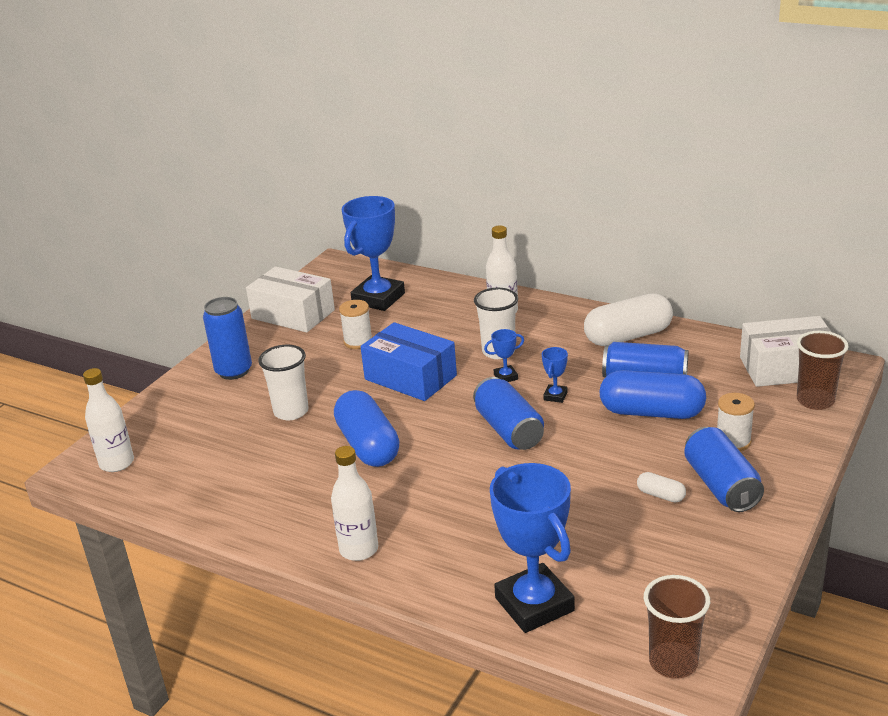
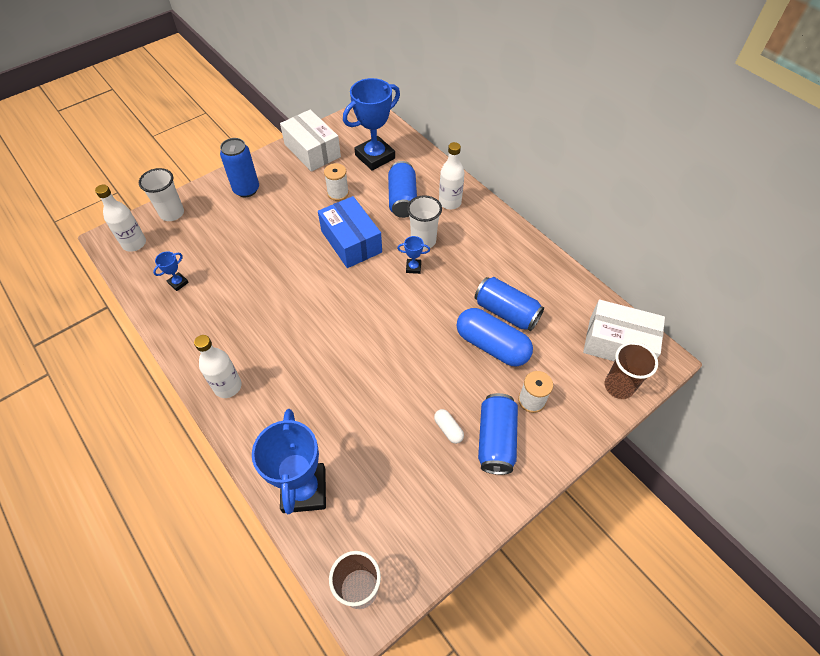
camera: 20 degrees right, 25 degrees up
white cup [258,345,309,420] -> white cup moved to [139,168,184,221]
blue capsule [334,390,399,467] -> none
blue can [473,377,544,450] -> blue can moved to [388,161,417,218]
blue trophy [542,347,568,403] -> blue trophy moved to [153,251,189,291]
white capsule [584,293,673,346] -> none

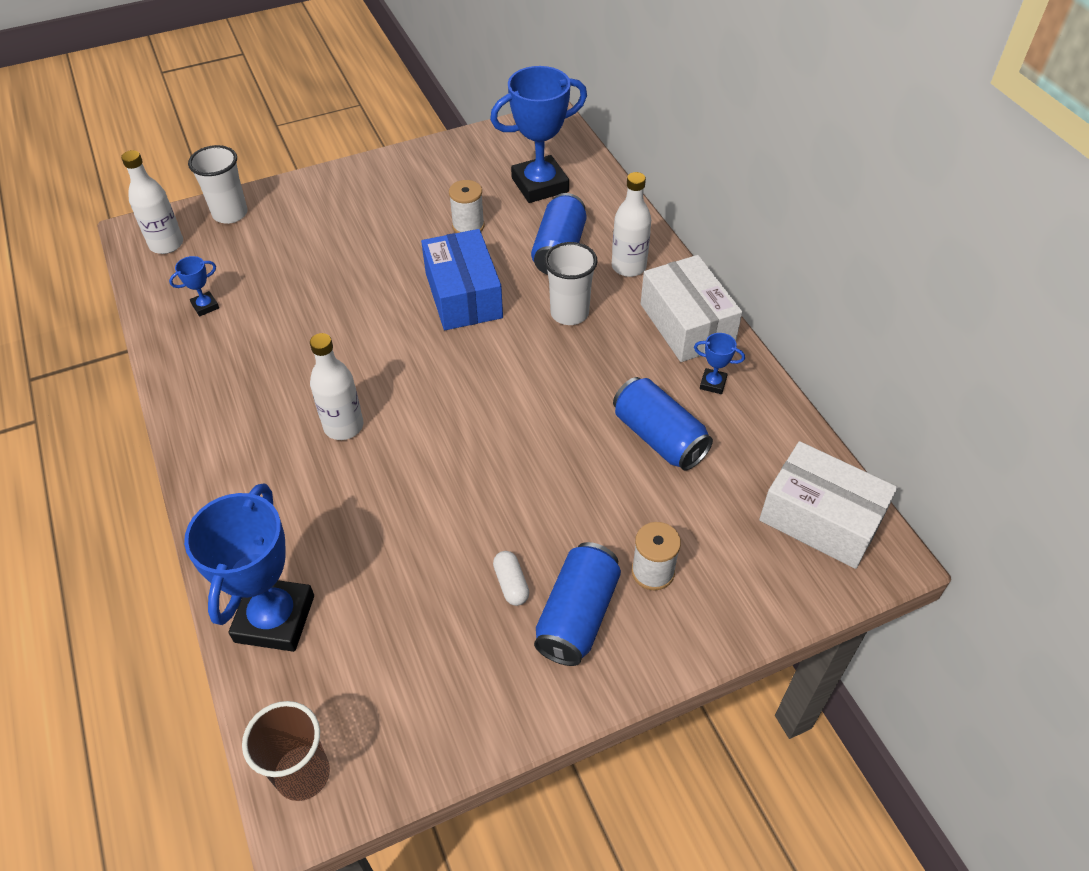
camera: 15 degrees right, 5 degrees down
white bottle [194,335,242,398] -> white bottle moved to [310,333,363,440]
blue can [220,138,259,197] -> none
white box [280,110,341,172] -> white box moved to [641,255,742,362]
blue trophy [397,236,430,274] -> blue trophy moved to [694,333,745,394]
blue capsule [457,308,533,367] -> none
brown cup [605,342,658,399] -> none

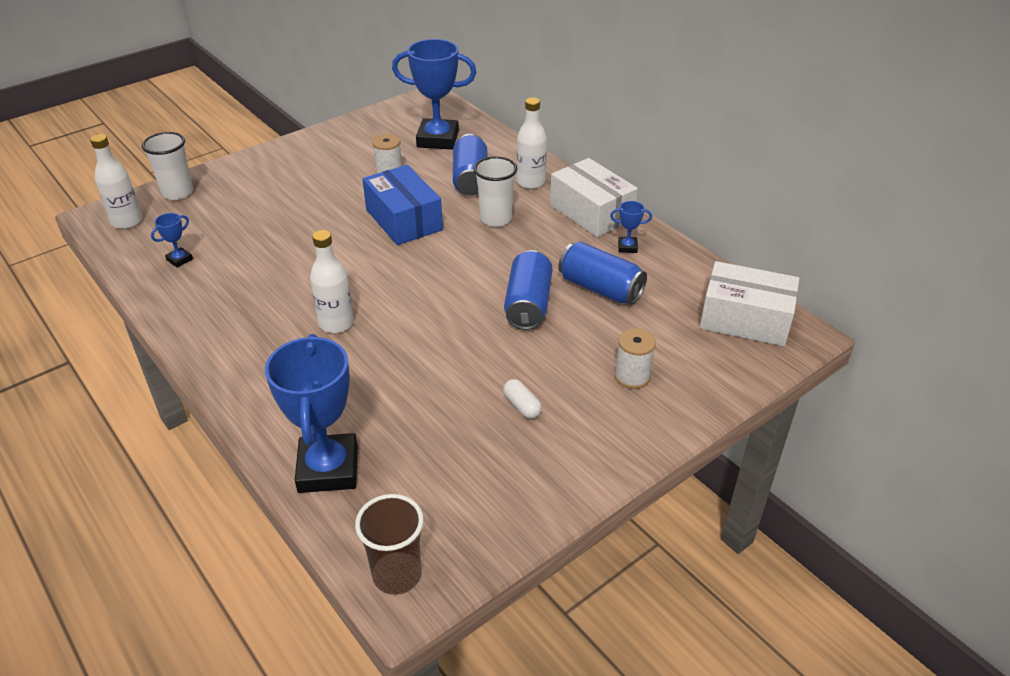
camera: 15 degrees left, 10 degrees down
blue trophy [490,66,587,203] -> blue trophy turned 45 degrees clockwise [392,39,477,150]
blue can [534,542,621,666] -> blue can moved to [504,250,553,330]

